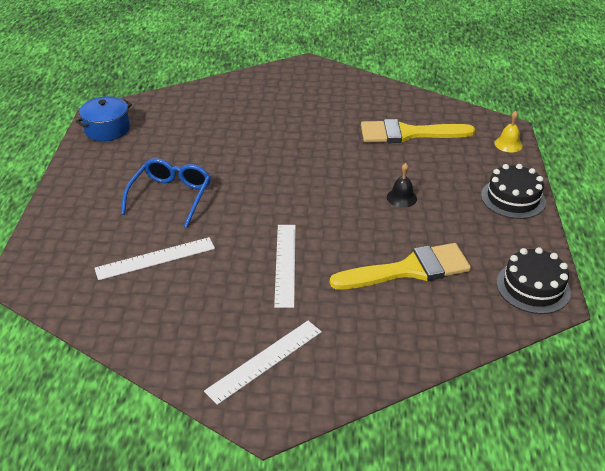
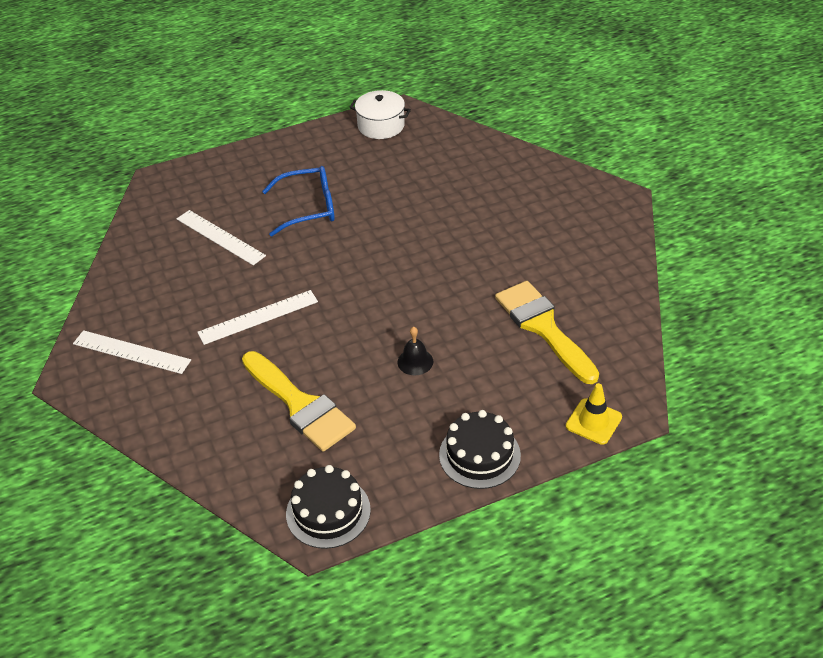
camera: 65 degrees right, 5 degrees up
blue pot [76,96,132,141] -> white pot [349,90,411,139]
yellow bell [494,111,523,152] -> yellow traffic cone [566,383,622,445]

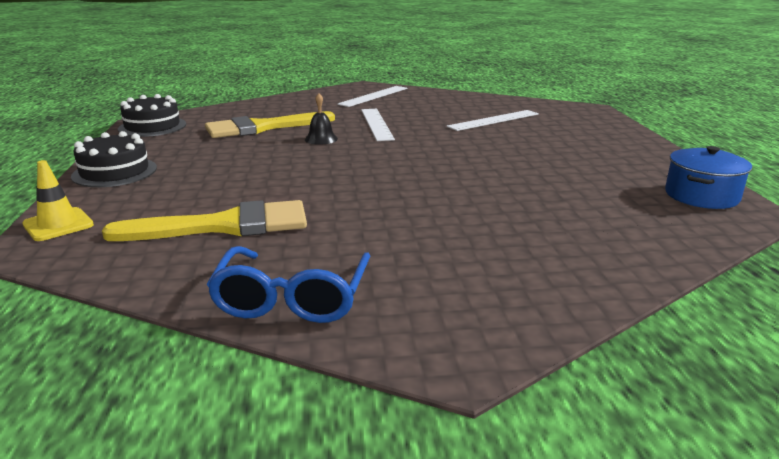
camera: 105 degrees right, 20 degrees down
blue glasses [262,166,335,236] -> blue glasses moved to [206,246,370,323]
white pot [349,90,411,139] -> blue pot [665,146,752,209]
black bell [397,327,433,375] -> black bell moved to [305,93,338,145]

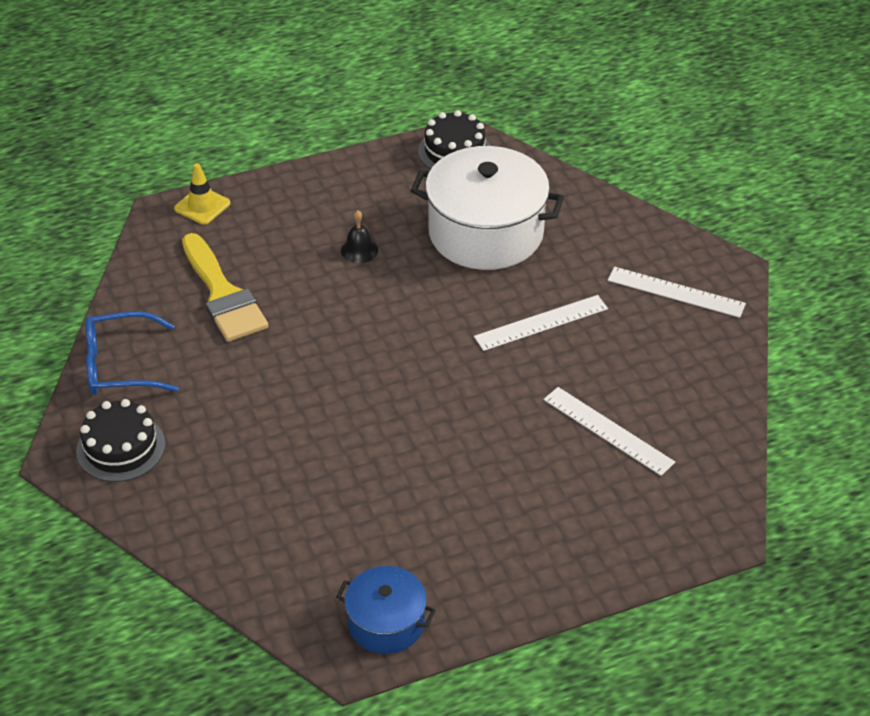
camera: 75 degrees right, 20 degrees up
black cake [71,131,157,187] -> black cake moved to [76,399,166,482]
yellow brush [205,111,335,138] -> white pot [411,146,564,270]
black bell [305,93,338,145] -> black bell moved to [341,210,378,263]

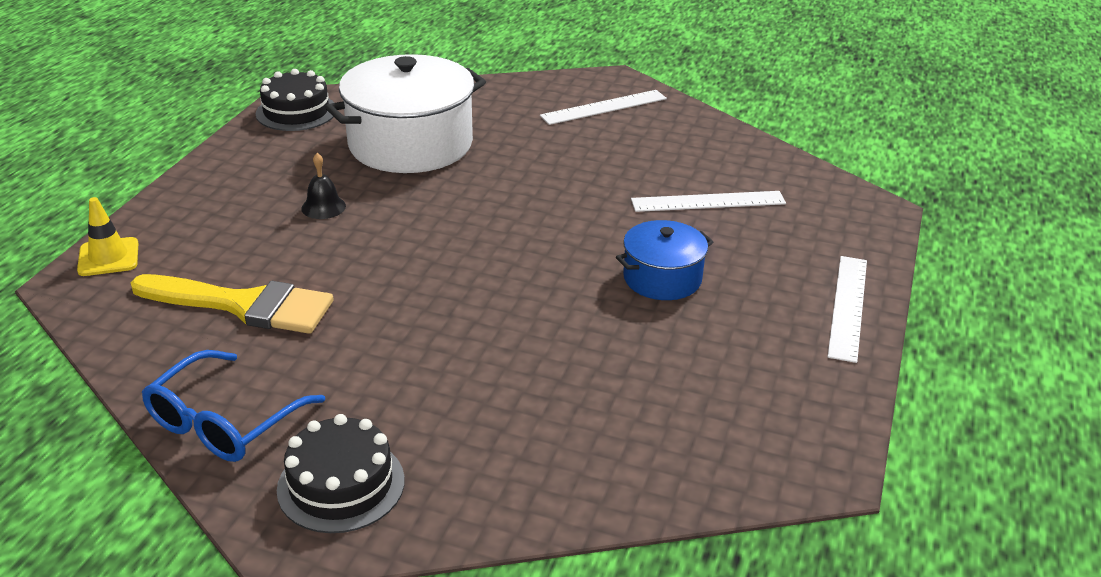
camera: 50 degrees left, 10 degrees down
blue pot [336,566,436,654] -> blue pot moved to [616,220,713,300]
white ruler [474,295,608,351] -> white ruler moved to [827,256,867,363]

